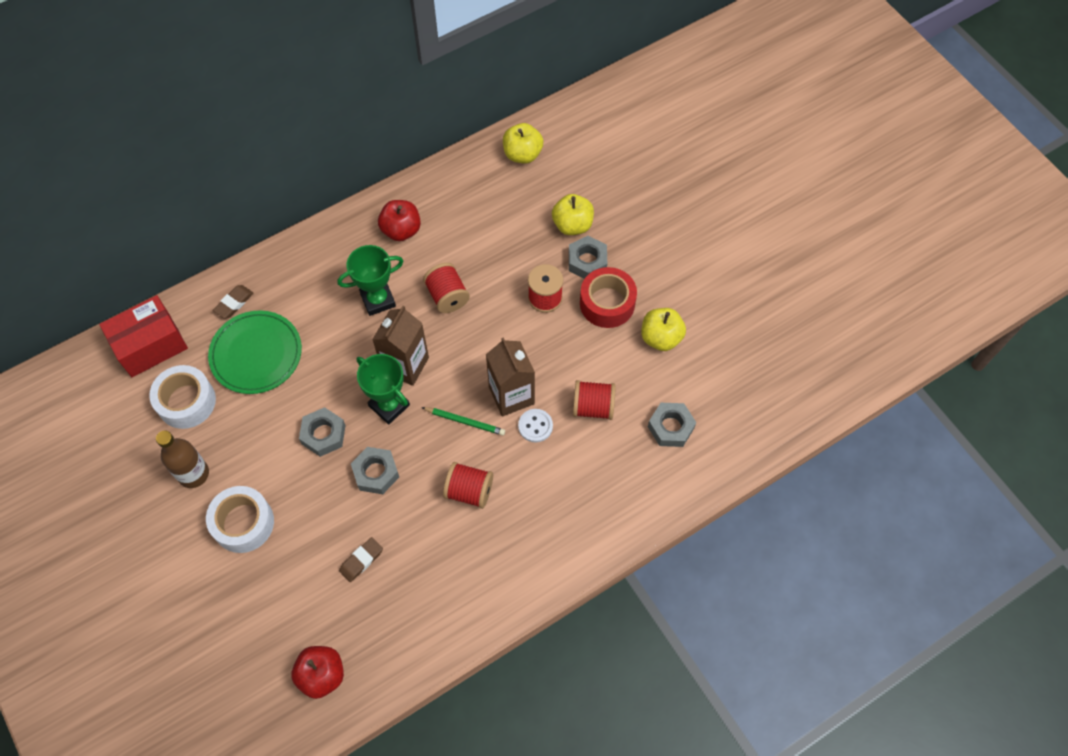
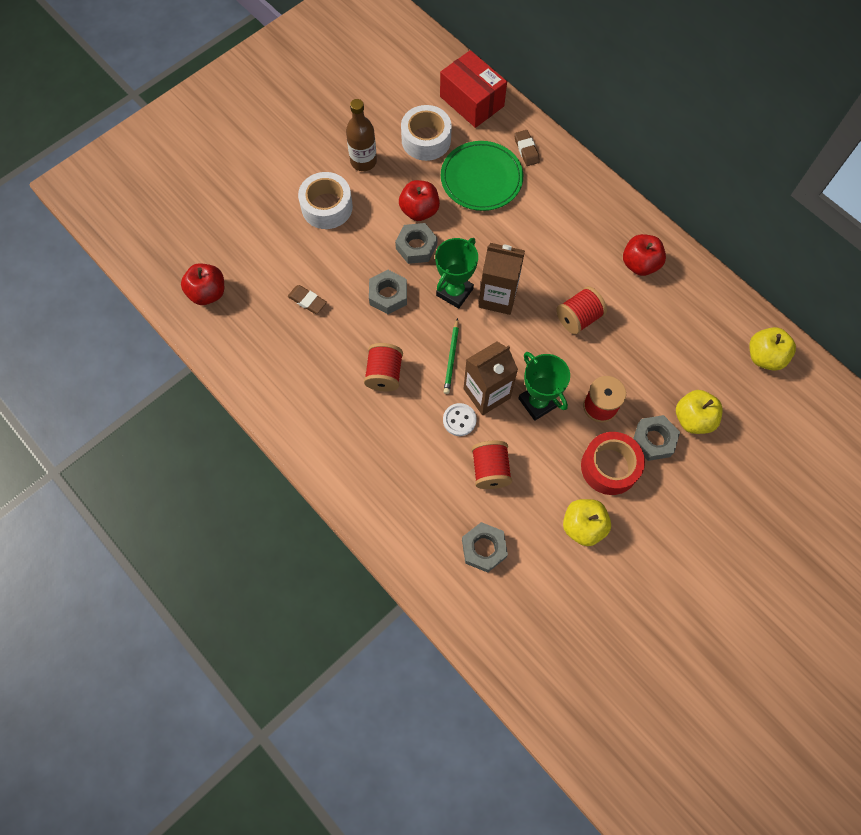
camera: 80 degrees right, 5 degrees up
brown eraser [213,285,253,319] -> brown eraser turned 45 degrees clockwise [514,130,540,166]
green trophy [337,245,404,316] -> green trophy moved to [518,352,570,421]
none -> red apple [399,180,440,221]

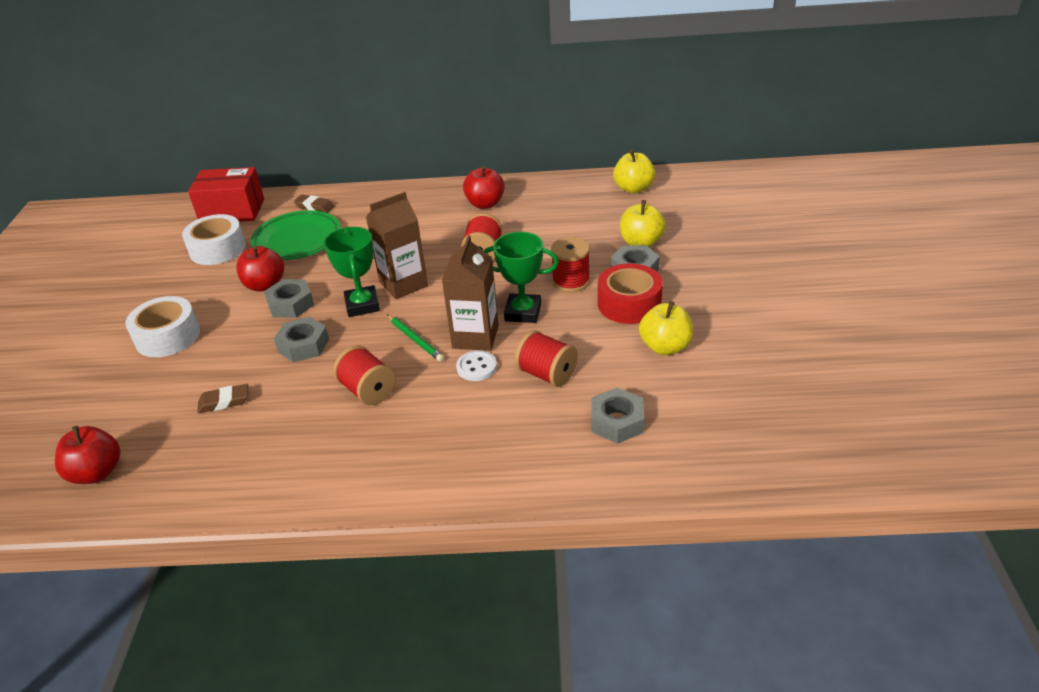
camera: 45 degrees left, 30 degrees down
brown bottle [346,99,377,171] -> none

